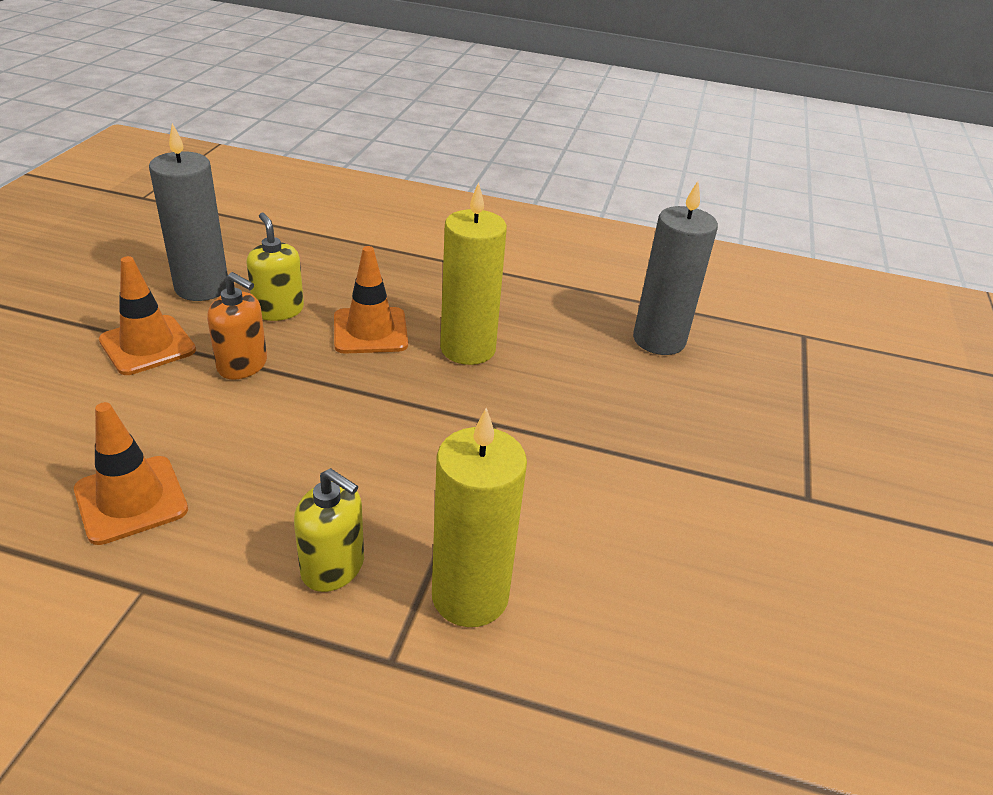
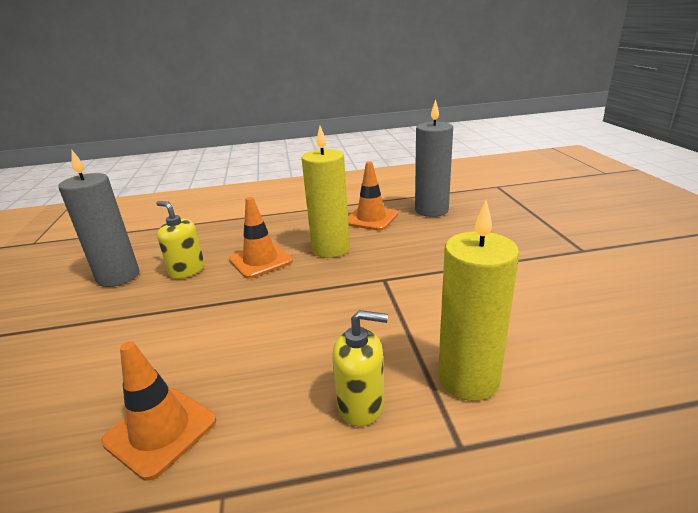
camera: 20 degrees left, 10 degrees down
orange traffic cone [99,256,196,375] -> orange traffic cone moved to [348,162,398,231]
orange soap dispenser [207,272,267,380] -> none

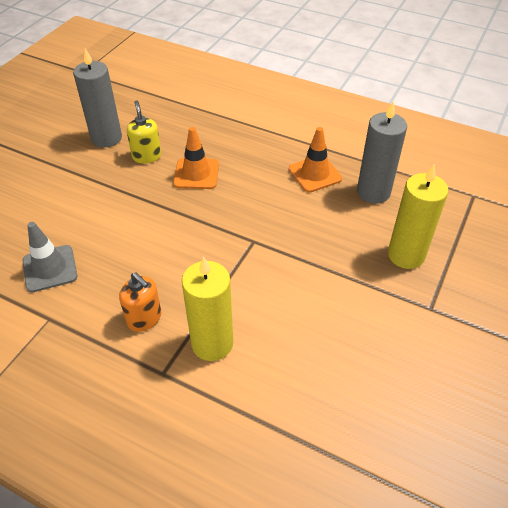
camera: 35 degrees right, 20 degrees up
orange traffic cone [101,341,216,481] -> grey traffic cone [23,222,77,292]
yellow candle [301,126,350,258] -> yellow candle moved to [388,165,448,269]
yellow soap dispenser [332,310,388,427] -> orange soap dispenser [119,273,161,332]

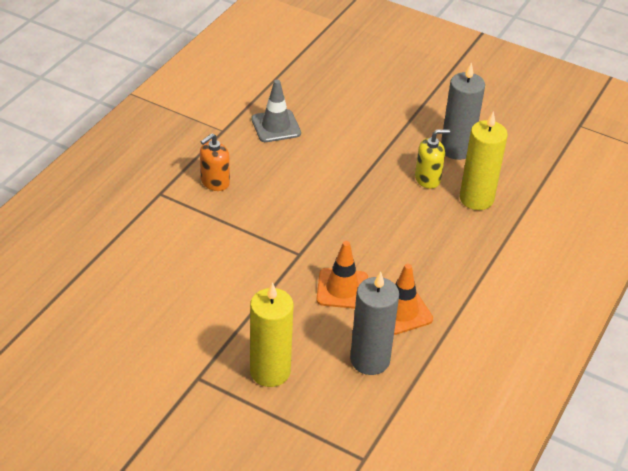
camera: 90 degrees right, 5 degrees down
orange traffic cone [173,127,219,189] -> orange traffic cone moved to [316,241,368,309]
yellow candle [182,257,233,361] -> yellow candle moved to [460,111,508,210]

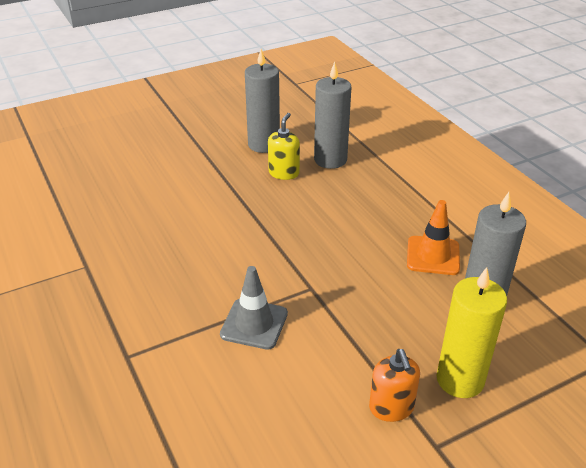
camera: 55 degrees left, 5 degrees down
orange soap dispenser [200,133,230,191] -> orange soap dispenser moved to [369,349,420,422]
grey traffic cone [251,80,301,142] -> grey traffic cone moved to [220,266,288,350]
orange traffic cone [316,241,368,309] -> none
yellow candle [460,111,508,210] -> grey candle [314,62,351,169]

